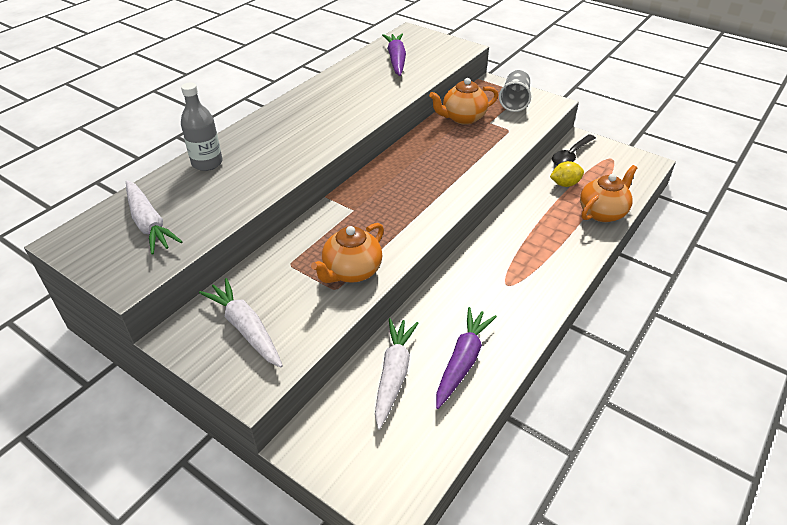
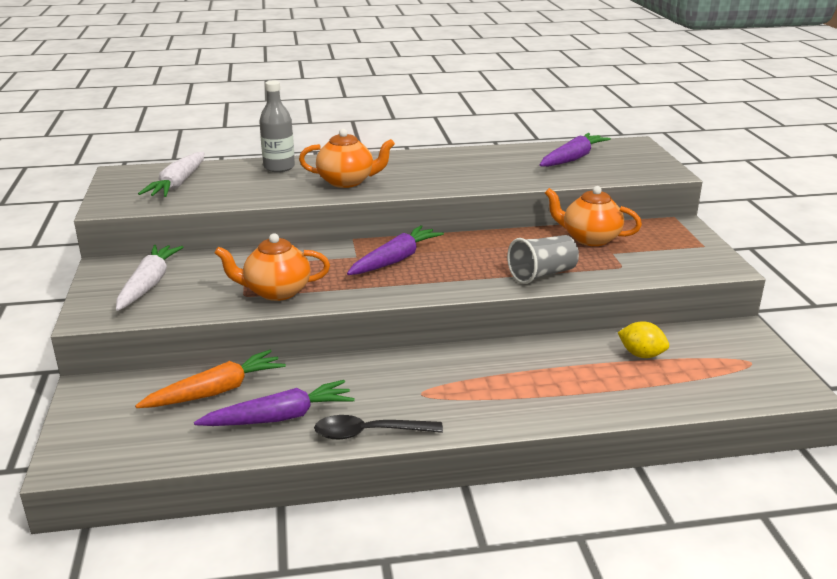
camera: 45 degrees right, 15 degrees down
white carrot [375,318,418,430] -> orange carrot [135,350,286,408]
grey cup [499,70,531,112] -> grey cup moved to [507,235,579,284]
black spoon [552,134,596,165] -> black spoon moved to [314,415,443,439]
orange teapot [580,165,637,222] -> orange teapot moved to [299,129,395,188]
none -> purple carrot [347,225,444,275]

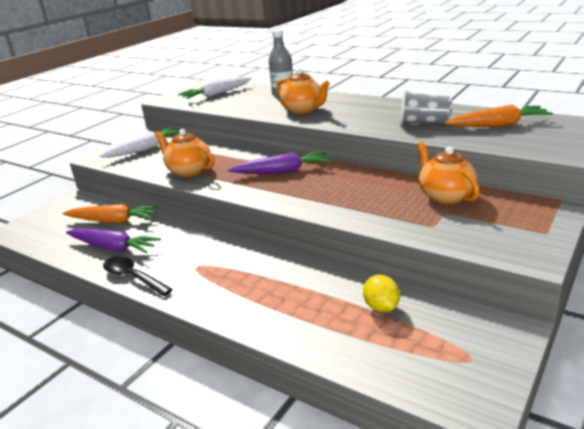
camera: 45 degrees right, 0 degrees up
grey cup [507,235,579,284] -> grey cup moved to [400,90,452,125]
purple carrot [540,133,611,167] -> orange carrot [445,105,553,127]

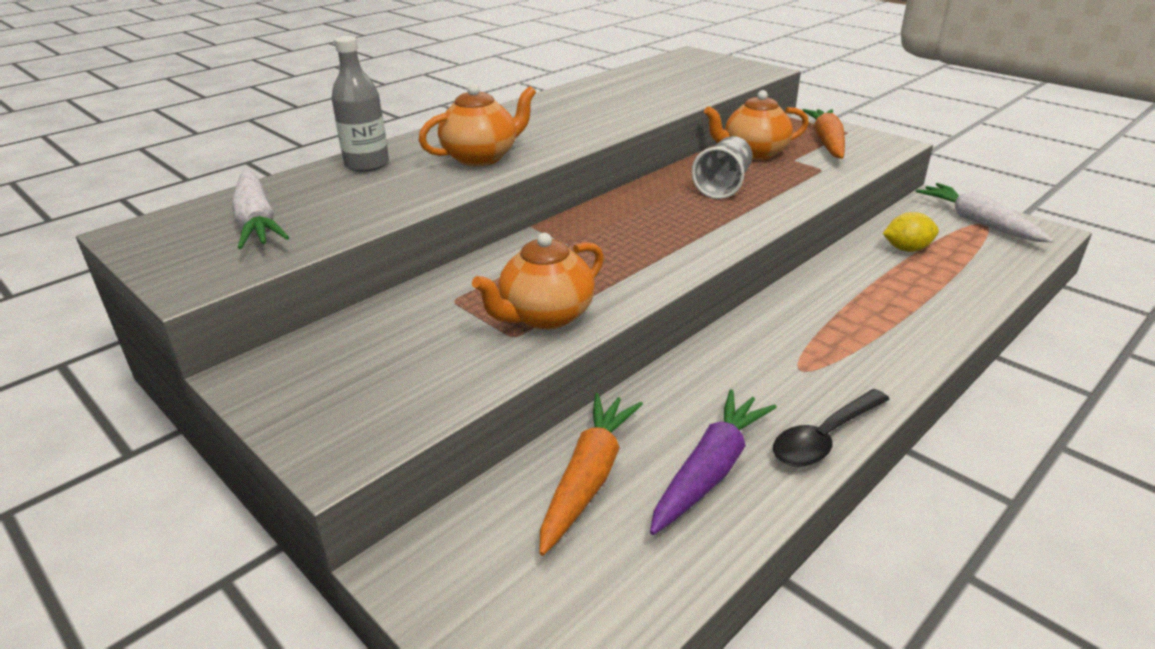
camera: 80 degrees left, 5 degrees up
white carrot [100,128,179,158] -> white carrot moved to [916,183,1054,243]
purple carrot [228,152,330,174] -> none
grey cup [400,90,452,125] -> grey cup moved to [692,136,753,199]
orange carrot [445,105,553,127] -> orange carrot moved to [802,109,845,159]

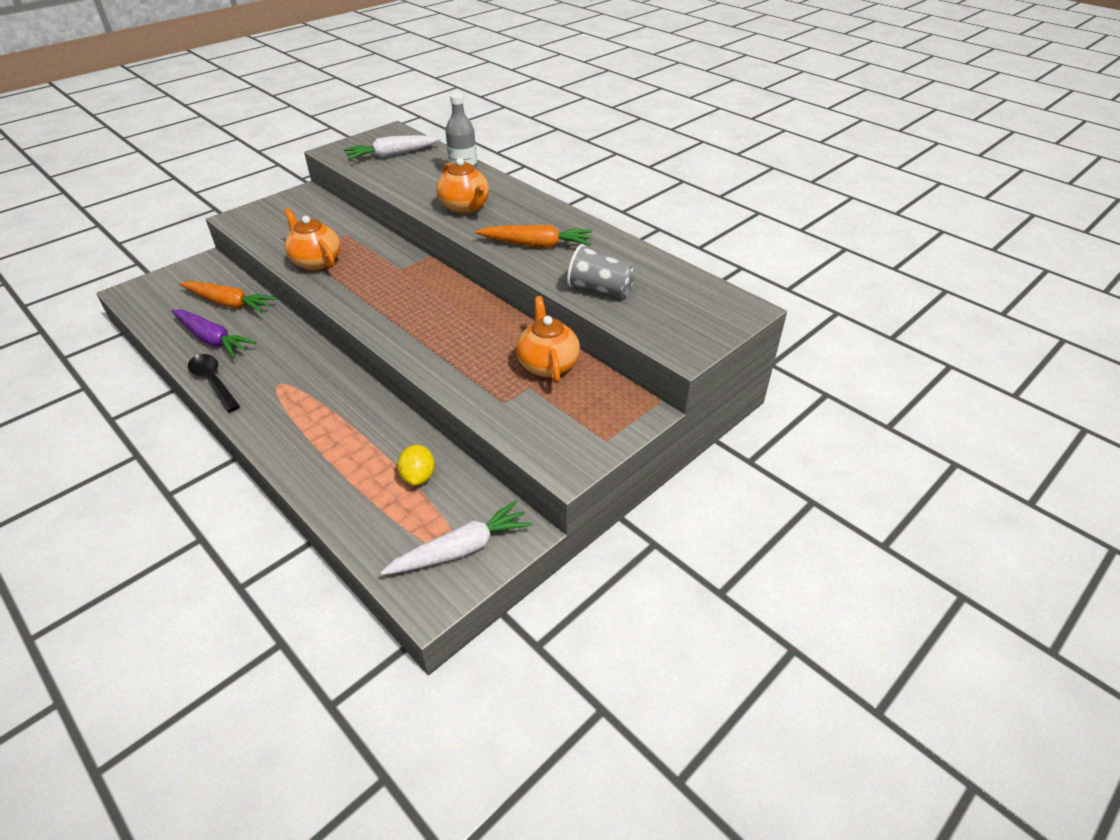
camera: 90 degrees right, 10 degrees up
grey cup [692,136,753,199] -> grey cup moved to [567,244,636,299]
orange carrot [802,109,845,159] -> orange carrot moved to [475,225,592,248]

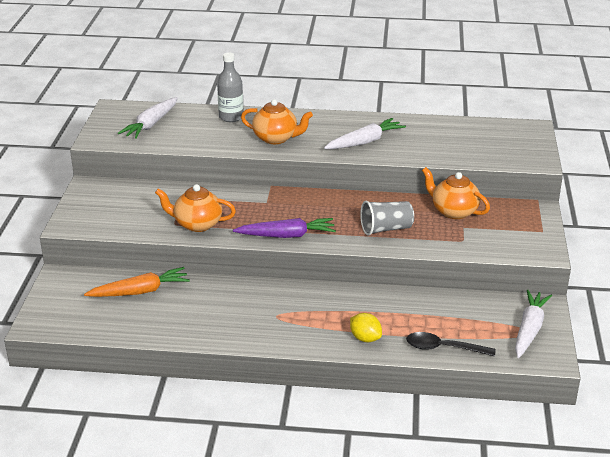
camera: 40 degrees left, 10 degrees down
purple carrot [172,310,257,358] -> purple carrot moved to [233,218,336,238]
black spoon [188,354,240,412] -> black spoon moved to [406,332,496,357]
yellow lemon [397,445,435,486] -> yellow lemon moved to [350,313,382,342]
orange carrot [475,225,592,248] -> white carrot [324,118,406,149]
grey cup [567,244,636,299] -> grey cup moved to [360,201,414,236]

